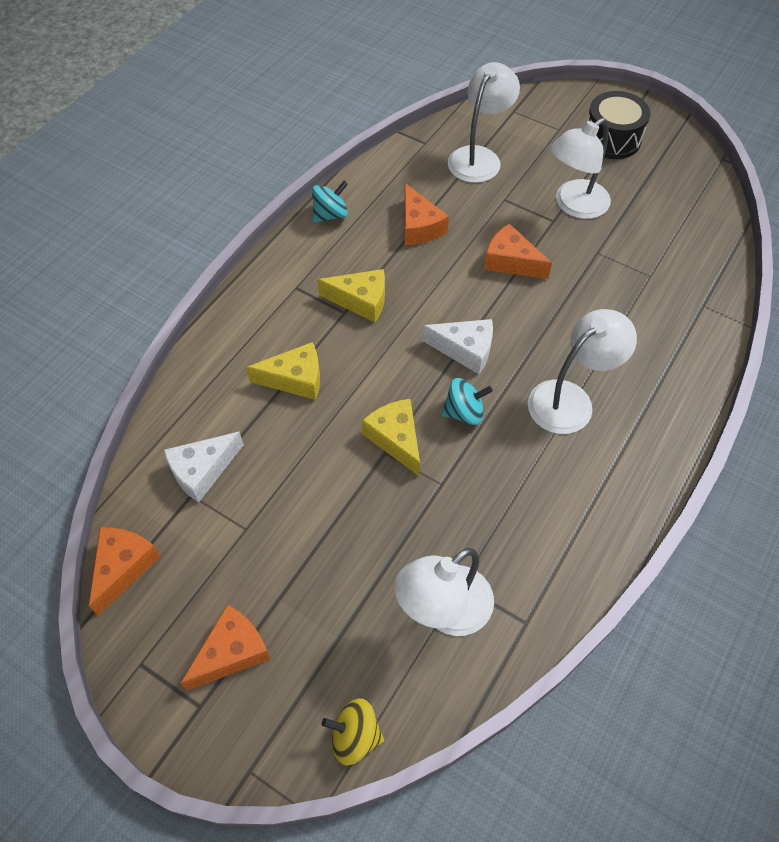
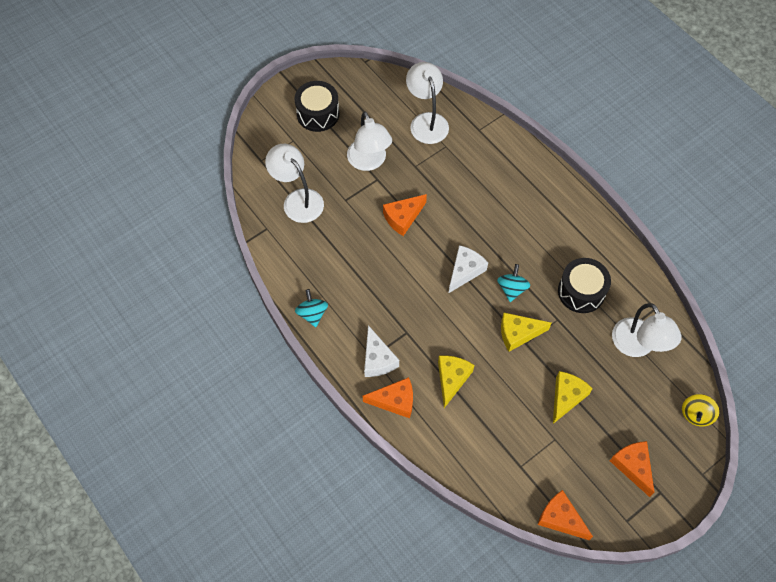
camera: 70 degrees left, 5 degrees up
white cheese [164,431,244,503] -> white cheese moved to [364,325,399,377]
yellow cheese [317,269,385,323] -> yellow cheese moved to [553,371,593,424]
orange cheese [404,183,449,245] -> orange cheese moved to [363,377,413,418]
white lamp [528,309,637,434] -> white lamp moved to [406,62,449,144]
none -> black drum [558,258,611,313]

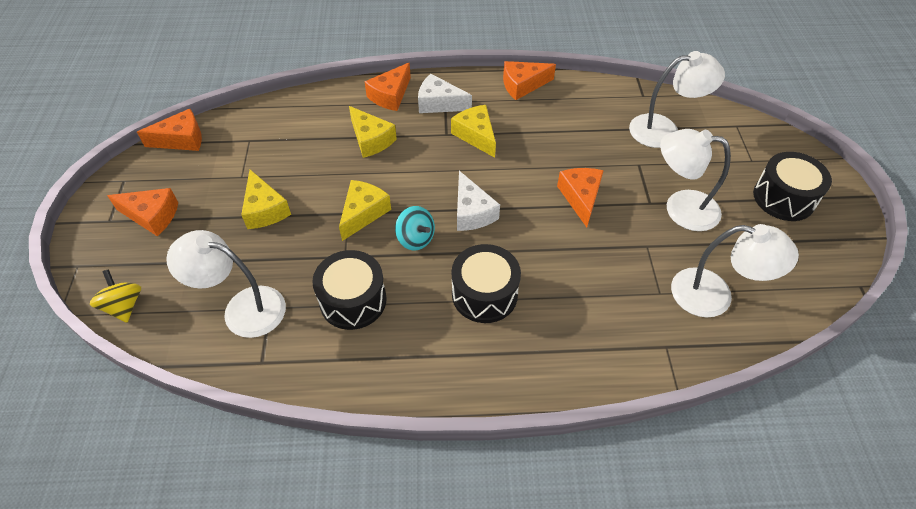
camera: 125 degrees right, 10 degrees down
turquoise spinning top [295,289,328,327] -> orange cheese [503,61,556,100]
none -> yellow cheese [451,105,496,158]
none -> black drum [452,244,521,323]

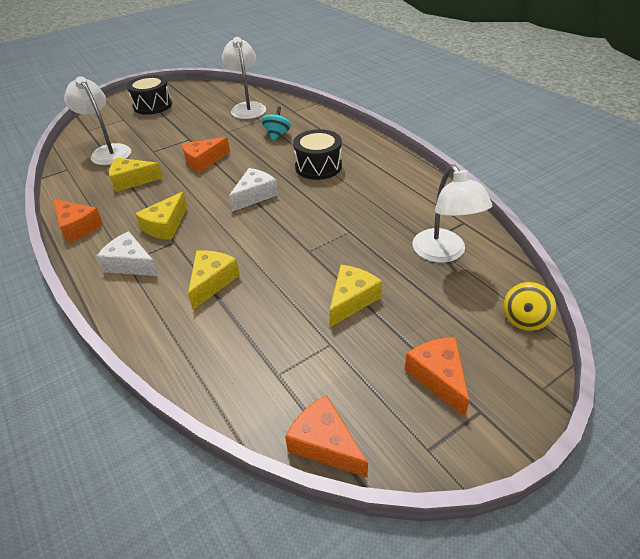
camera: 120 degrees left, 10 degrees down
black drum [312,250,387,330] -> none
yellow cheese [339,180,391,241] -> yellow cheese moved to [109,158,163,192]
orange cheese [365,63,411,111] -> none
turquoise spinning top [395,206,435,250] -> turquoise spinning top moved to [261,107,291,141]
white cheese [418,74,472,113] -> white cheese turned 135 degrees clockwise [96,231,159,276]
white lamp [660,129,731,231] -> none

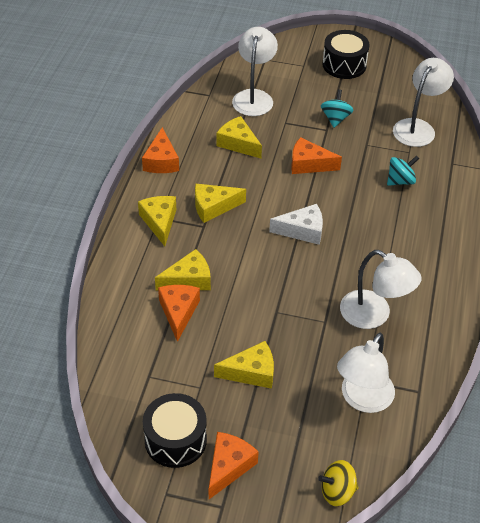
camera: 45 degrees right, 5 degrees up
white cheese [96,231,159,276] -> yellow cheese [138,196,176,246]
orange cheese [285,395,368,477] -> orange cheese moved to [158,285,200,342]
black drum [293,129,342,180] -> black drum moved to [143,393,207,468]
none -> turquoise spinning top [321,90,353,128]
none -> white lamp [340,250,421,329]

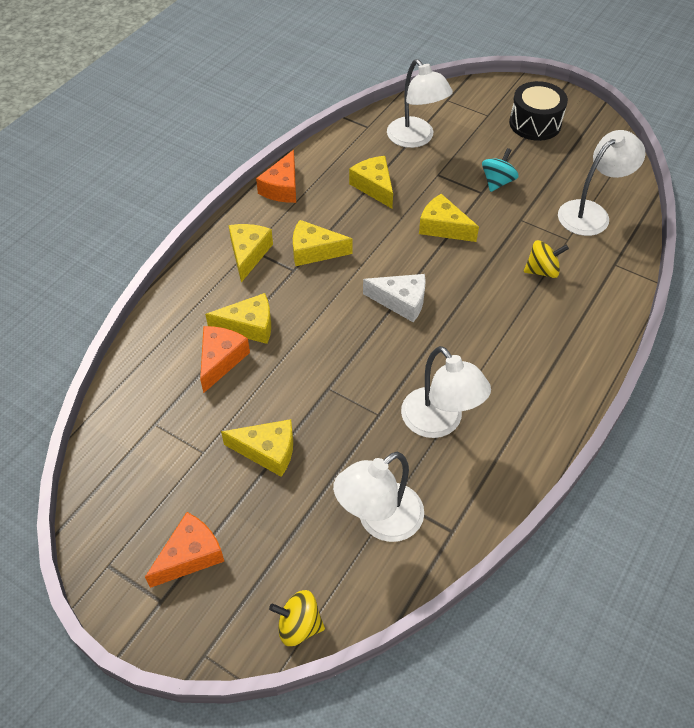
camera: 20 degrees right, 5 degrees up
black drum [143,393,207,468] -> none
white lamp [232,27,278,116] -> white lamp turned 120 degrees clockwise [387,59,453,148]
orange cheese [291,137,342,174] -> yellow cheese [419,194,479,242]
turquoise spinning top [387,156,419,186] -> yellow spinning top [524,240,569,278]

